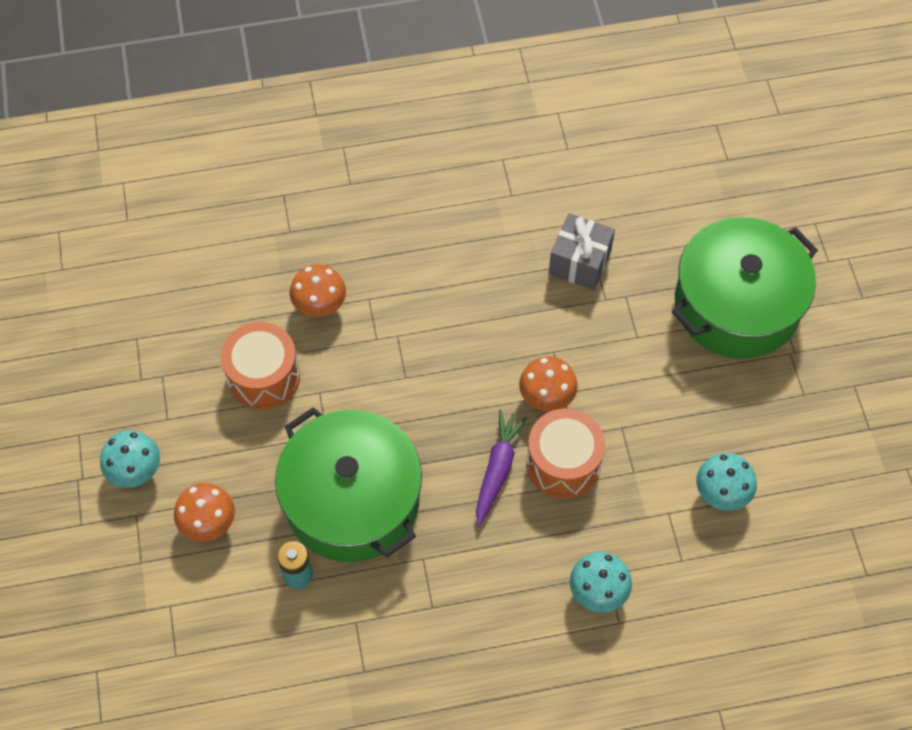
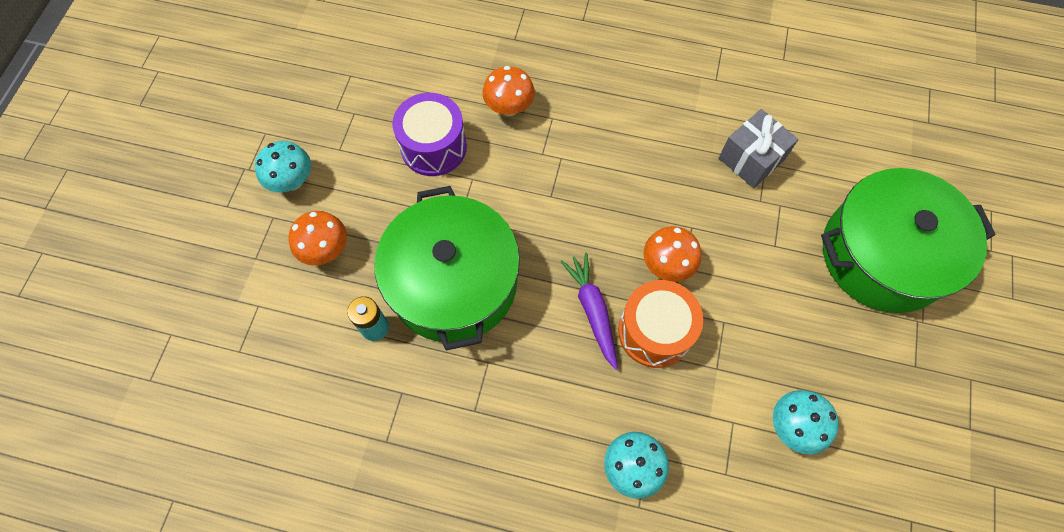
camera: 25 degrees right, 5 degrees up
orange drum [221,322,300,410] -> purple drum [392,93,467,176]
purple carrot [476,410,528,526] -> purple carrot turned 60 degrees counterclockwise [561,253,618,370]

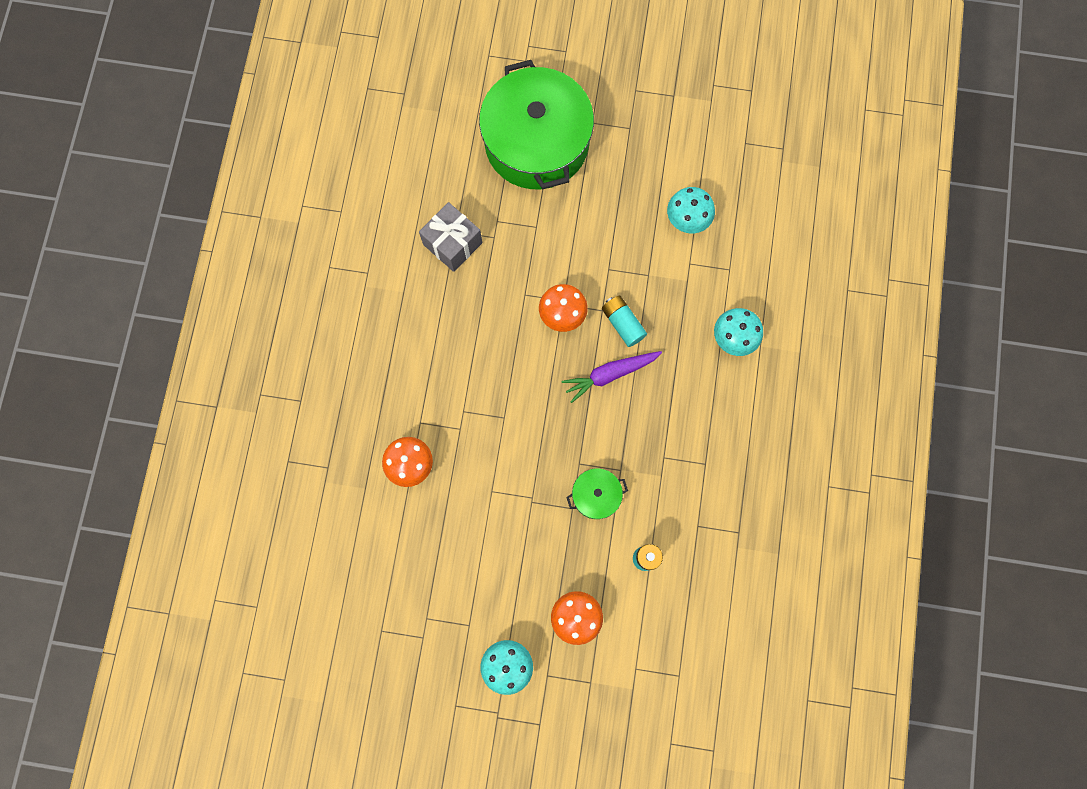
camera: 95 degrees left, 10 degrees up
green pot [374,186,520,350] -> green pot [566,468,628,519], size x0.42
purple drum [392,93,467,176] -> none
orange drum [618,280,703,368] -> turquoise battery [602,296,647,347]

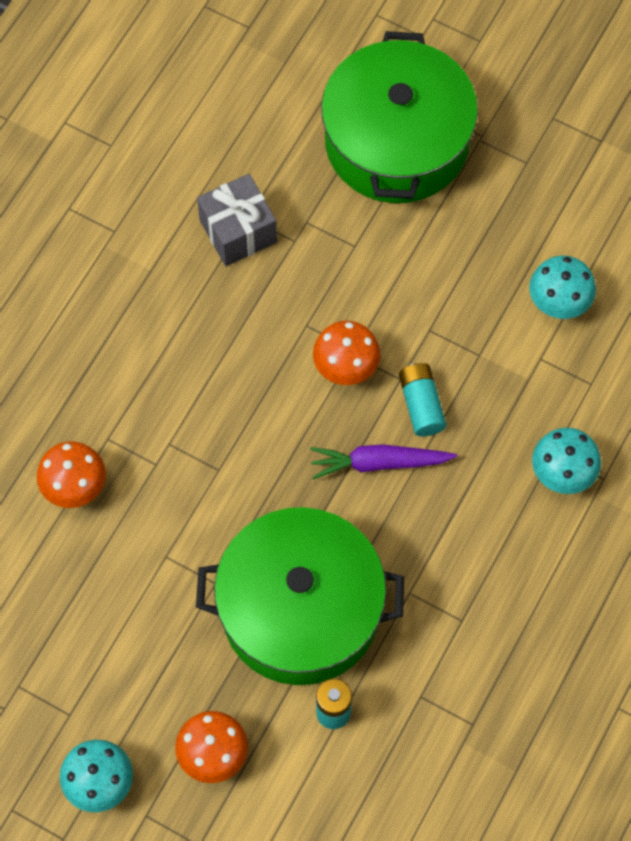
camera: 20 degrees right, 10 degrees down
green pot [566,468,628,519] -> green pot [196,507,404,685], size x2.38

